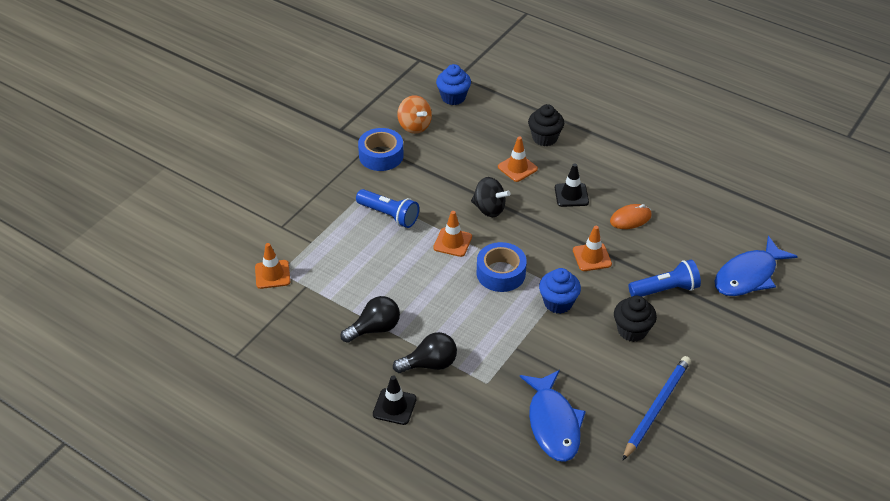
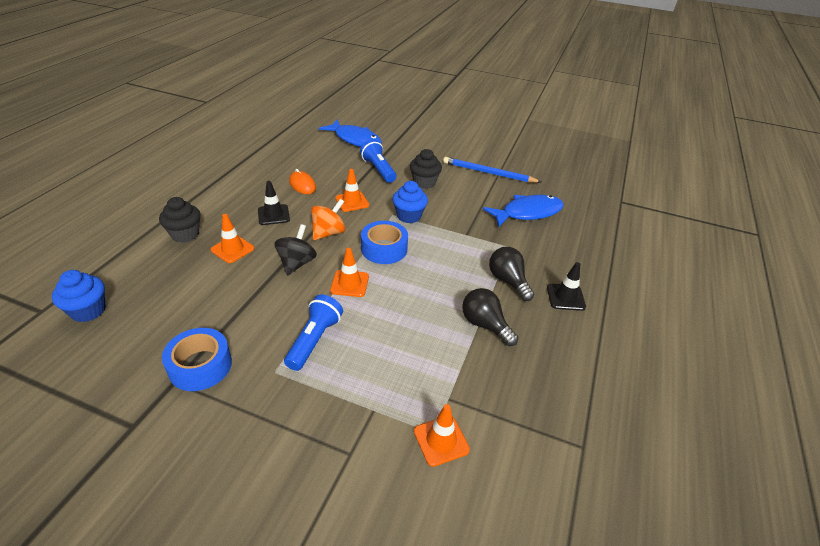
camera: 105 degrees left, 5 degrees down
orange spinning top [397,95,432,134] -> orange spinning top moved to [311,199,345,240]

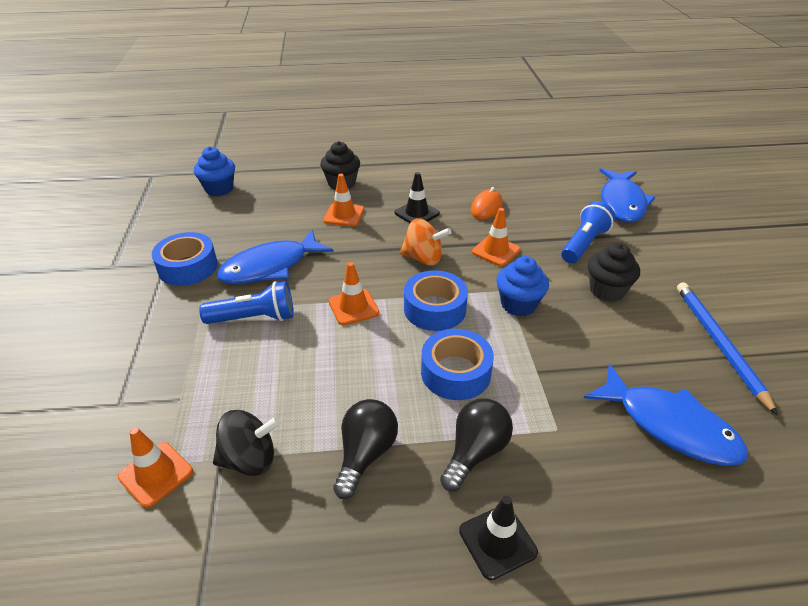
camera: 65 degrees right, 0 degrees up
black spinning top [275,224,317,276] -> black spinning top moved to [213,410,281,476]
none -> blue fish [217,229,333,284]
none -> blue tape [421,329,494,400]

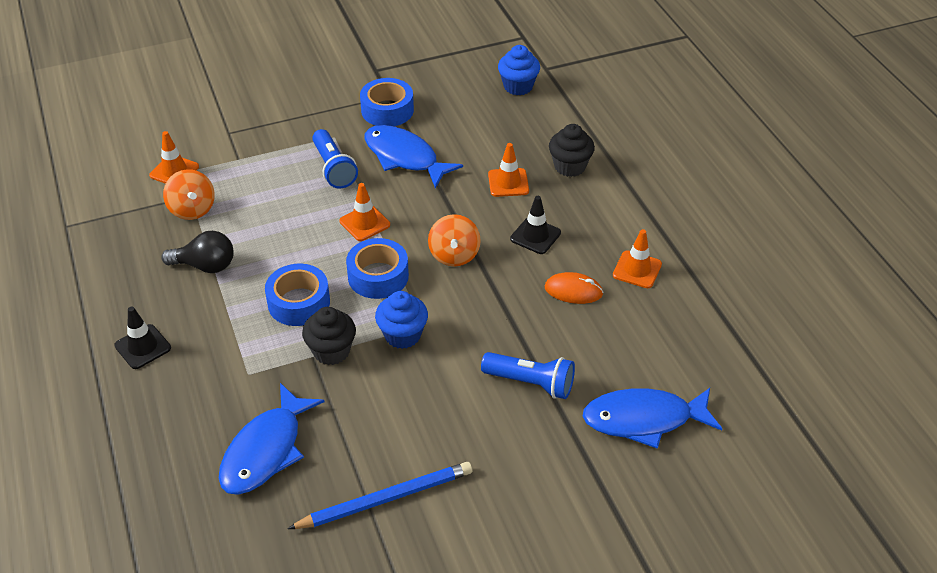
camera: 75 degrees right, 5 degrees up
black spinning top [213,410,281,476] -> orange spinning top [163,169,215,220]
black light bulb [440,399,513,491] -> none
orange traffic cone [472,208,520,266] -> orange traffic cone moved to [613,229,662,288]
black cupcake [588,243,640,302] -> black cupcake moved to [302,307,356,365]

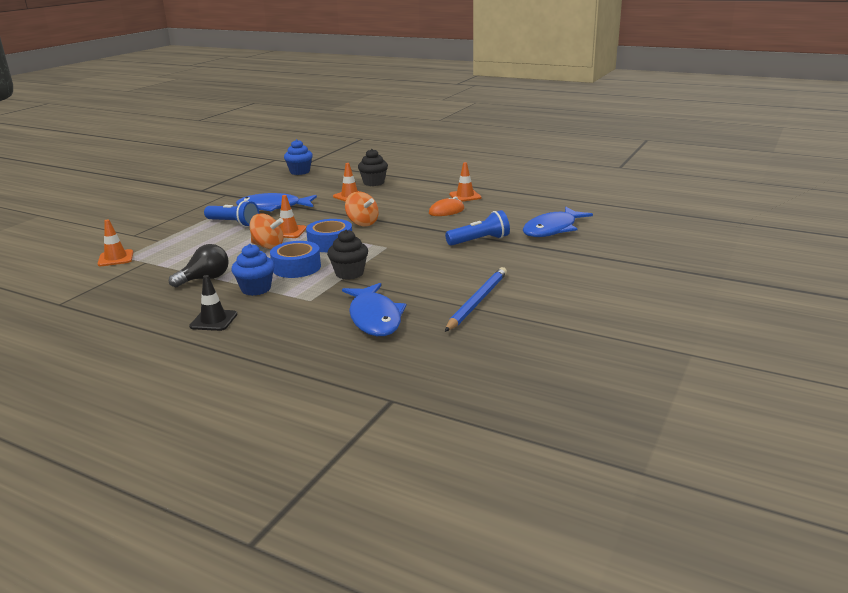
camera: 40 degrees left, 20 degrees down
orange spinning top [163,169,215,220] -> orange spinning top moved to [250,213,284,249]
blue tape [360,78,414,126] -> none
blue cupcake [375,291,428,349] -> blue cupcake moved to [231,244,275,296]
black traffic cone [510,196,561,254] -> none

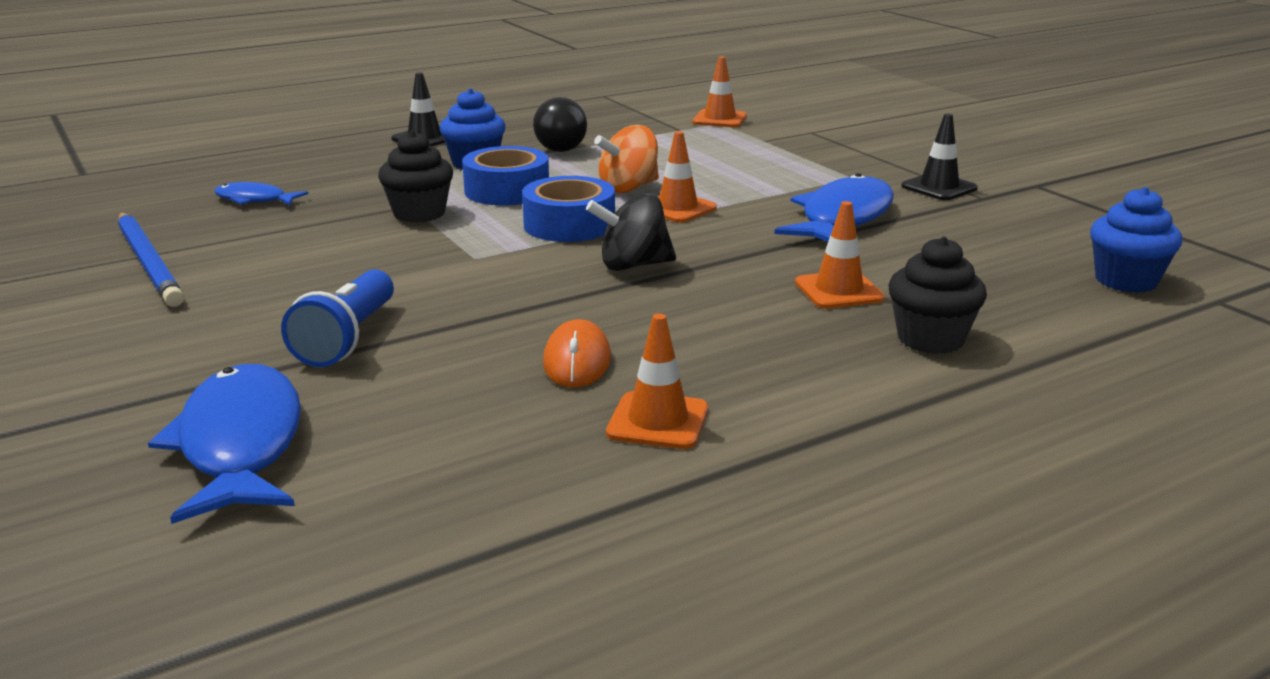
camera: 120 degrees right, 0 degrees up
blue flashlight [204,200,259,227] -> none
blue fish [342,283,407,336] -> blue fish [214,182,308,206], size x0.54
orange spinning top [345,192,379,226] -> black spinning top [586,193,676,271]
none -> black traffic cone [901,114,978,200]

